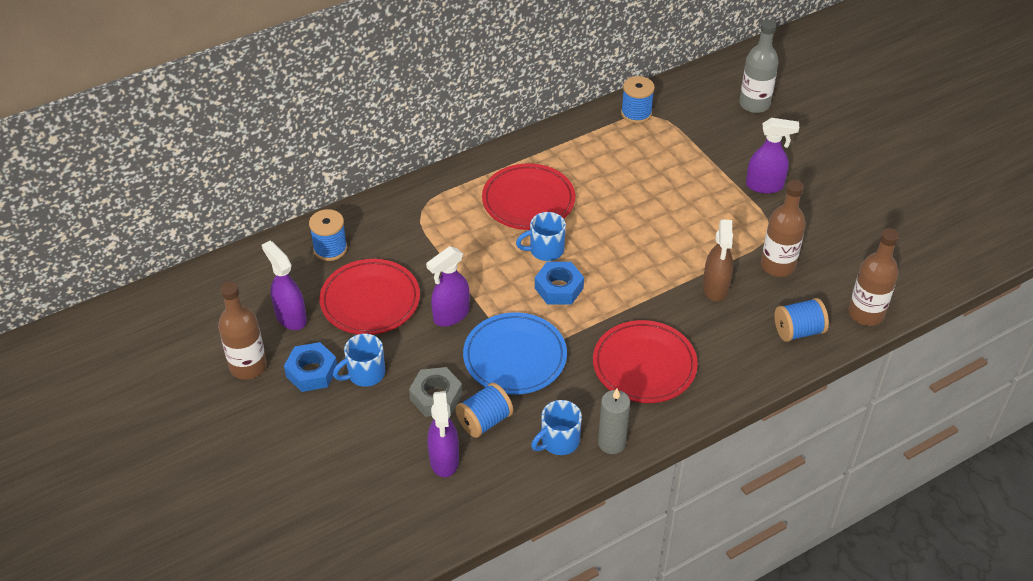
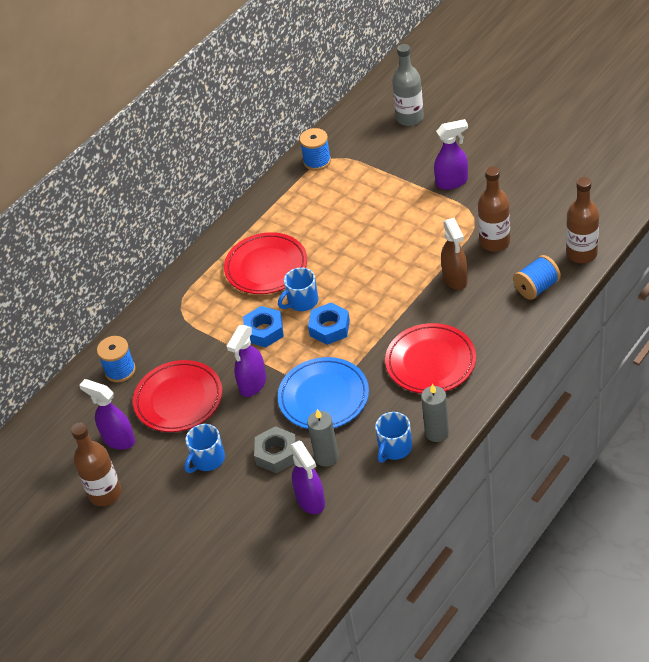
camera: 15 degrees left, 0 degrees up
blue nut [284,342,337,392] -> blue nut moved to [243,306,284,347]
blue spool [455,383,513,438] -> grey candle [307,409,339,467]

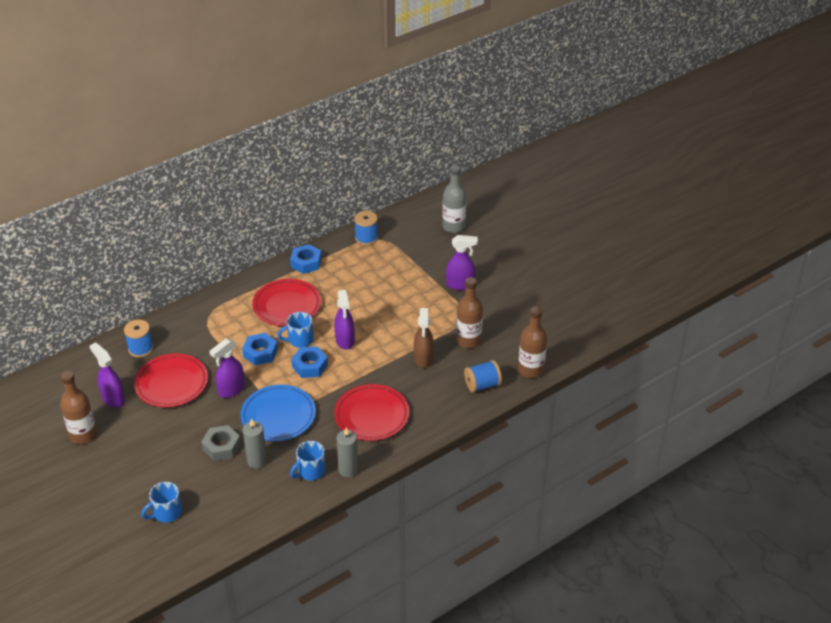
camera: 10 degrees right, 5 degrees down
blue mug [185,424,225,473] -> blue mug moved to [141,482,182,523]
purple spray bottle [290,441,325,514] -> purple spray bottle moved to [334,290,355,350]
none -> blue nut [290,244,322,274]

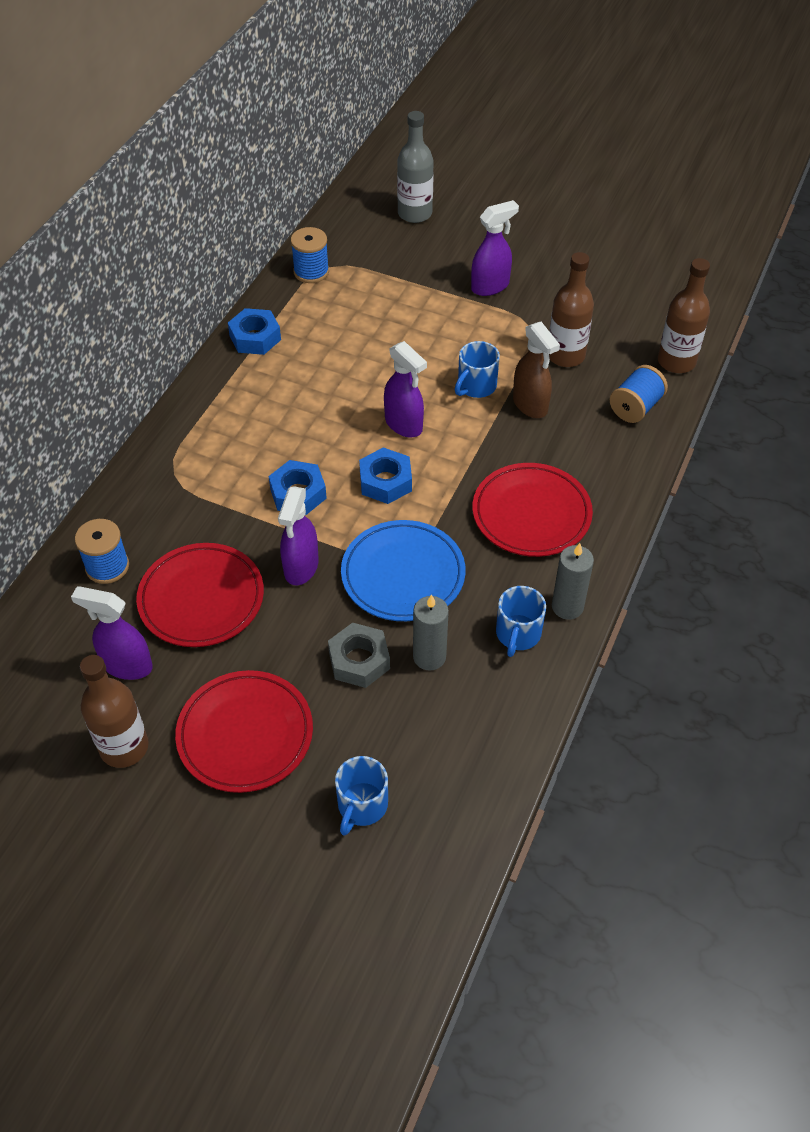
camera: 30 degrees left, 10 degrees up
red plate [252,279,321,326] -> red plate moved to [175,670,313,793]
blue mug [277,312,314,348] -> blue mug moved to [455,341,500,398]

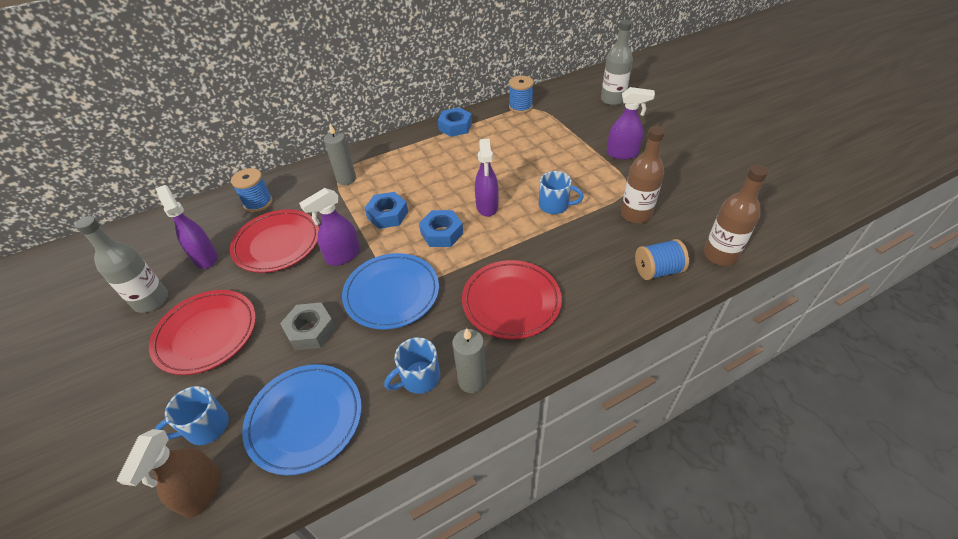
camera: 40 degrees right, 5 degrees down
brown bottle [80,655,149,768] -> grey bottle [75,216,168,313]
grey candle [413,594,449,671] -> grey candle moved to [324,124,356,185]
blue mug [455,341,500,398] -> blue mug turned 150 degrees counterclockwise [539,171,584,214]
brown spray bottle [513,322,560,418] -> brown spray bottle moved to [117,429,221,518]
none -> blue plate [242,364,362,475]

